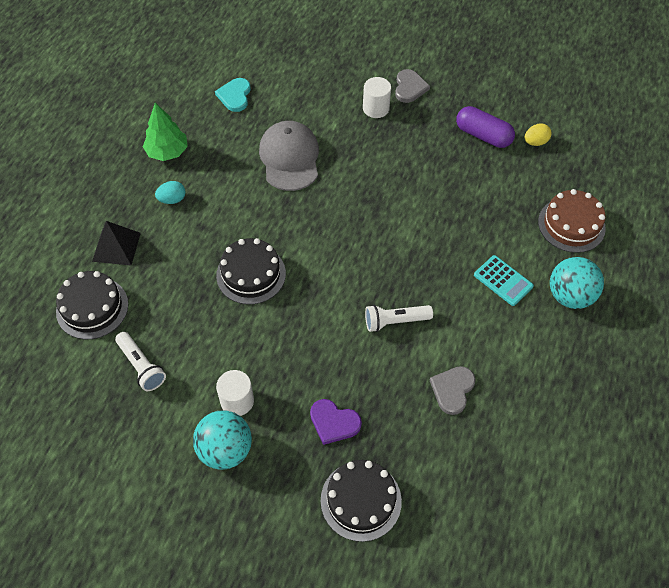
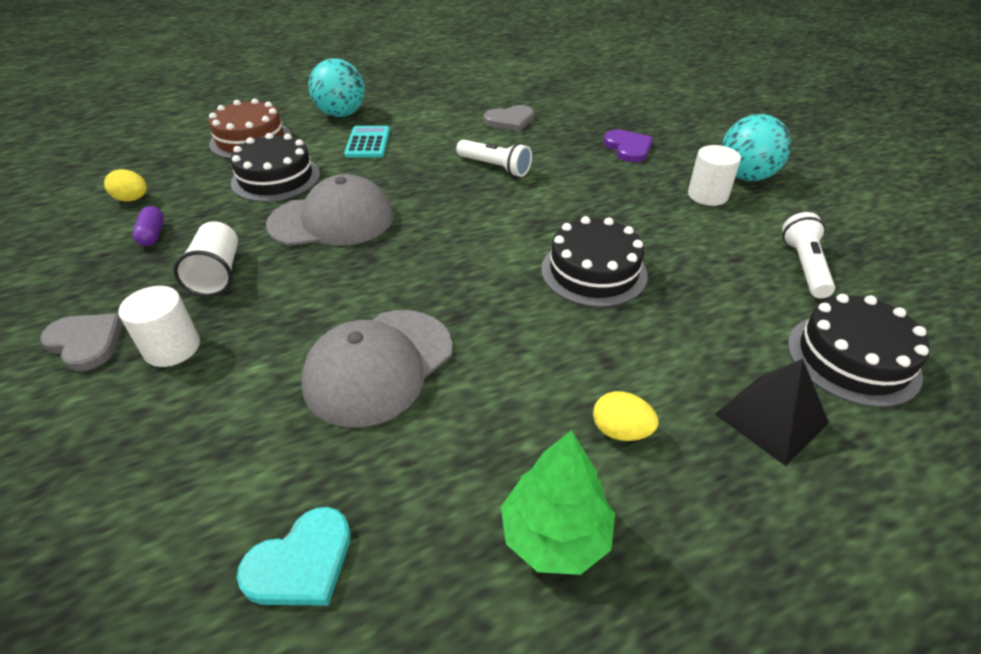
camera: 135 degrees left, 15 degrees down
turquoise egg [155,181,186,204] -> yellow egg [593,391,659,441]
black cake [321,460,402,542] -> black cake moved to [231,133,320,202]
grey heart [395,69,430,103] -> grey heart turned 75 degrees clockwise [40,314,123,371]
purple capsule [456,106,515,148] -> purple capsule [132,206,164,246], size x0.54
none -> white cup [173,221,238,297]
none -> grey cap [266,174,393,246]

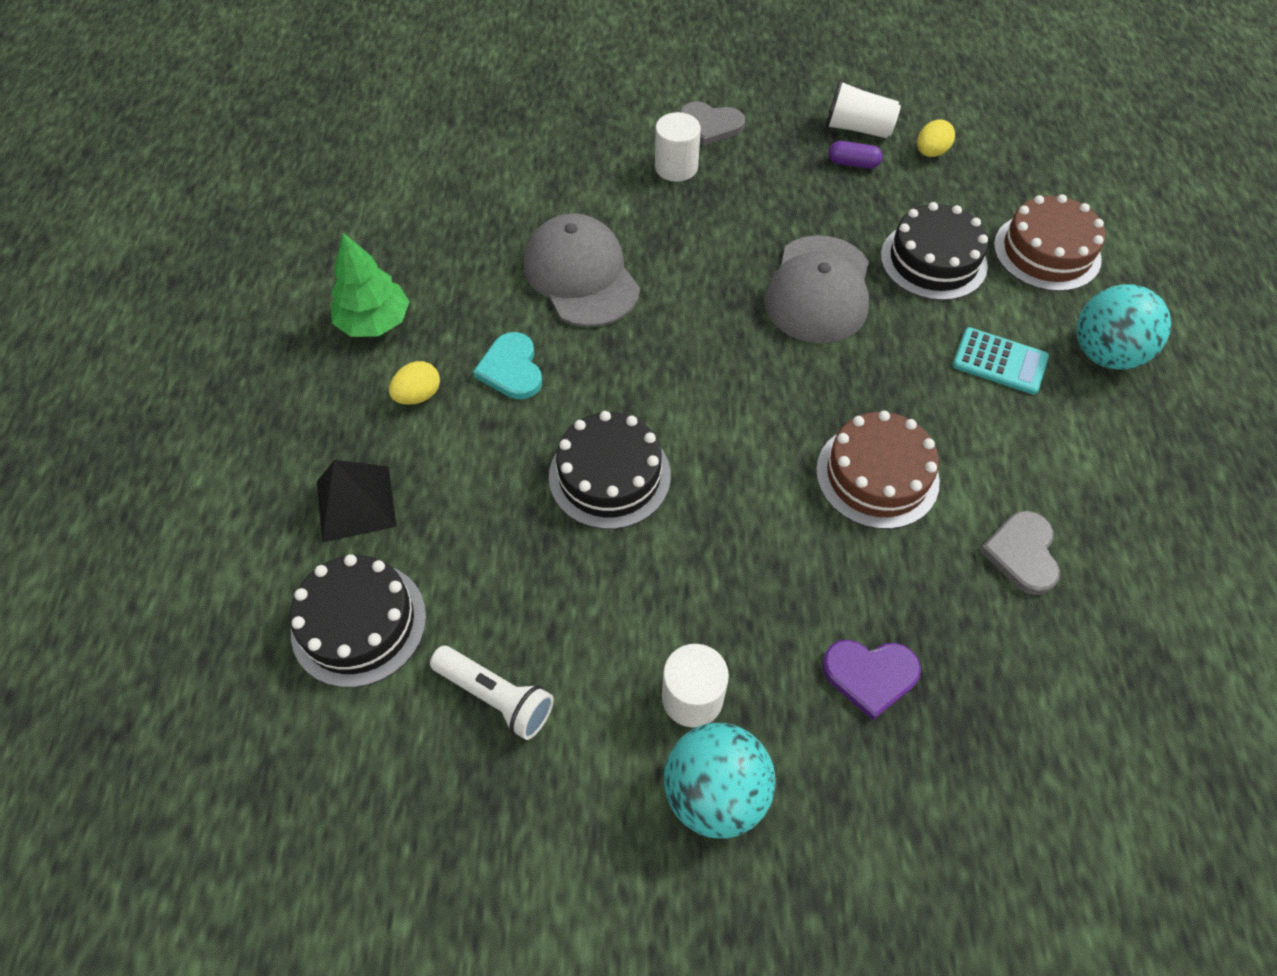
camera: 115 degrees right, 15 degrees up
grey heart [40,314,123,371] -> grey heart turned 45 degrees clockwise [680,102,745,146]
white cup [173,221,238,297] -> white cup moved to [825,80,901,138]
turquoise heart [237,507,351,606] -> turquoise heart moved to [473,332,542,399]
white flashlight [456,139,532,177] -> brown cake [816,411,940,529]

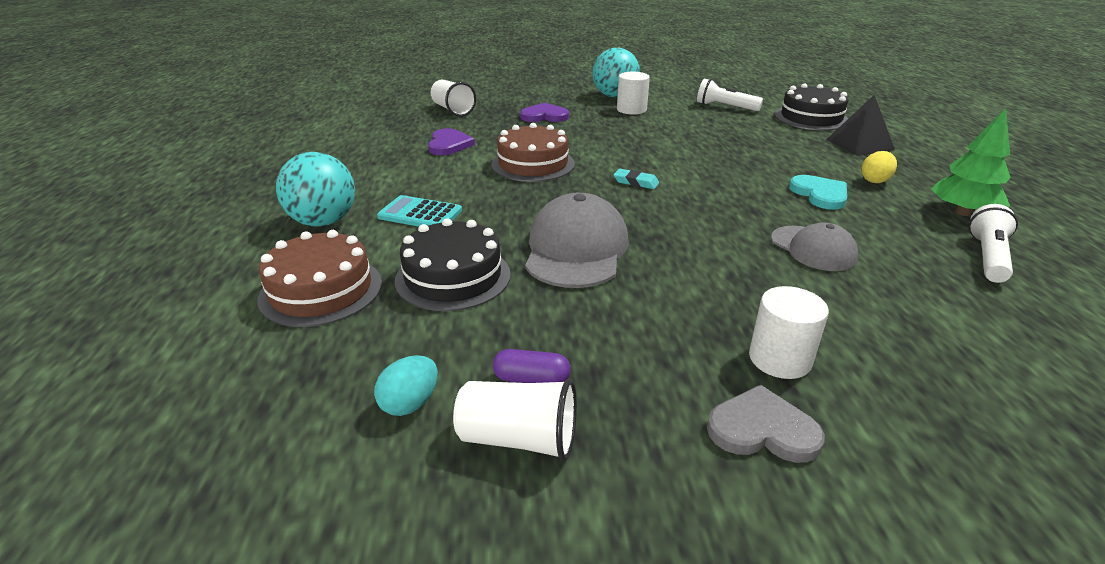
camera: 175 degrees right, 25 degrees down
grey cap [524,213,640,327] -> grey cap [771,222,858,271], size x0.63
black cake [549,411,671,529] -> none
yellow egg [917,119,955,157] -> turquoise egg [374,355,438,416]
grey heart [979,511,1060,595] -> purple heart [428,128,475,155]
none -> white cup [431,80,476,117]
none -> turquoise eraser [613,169,659,189]
none -> white flashlight [969,204,1018,283]

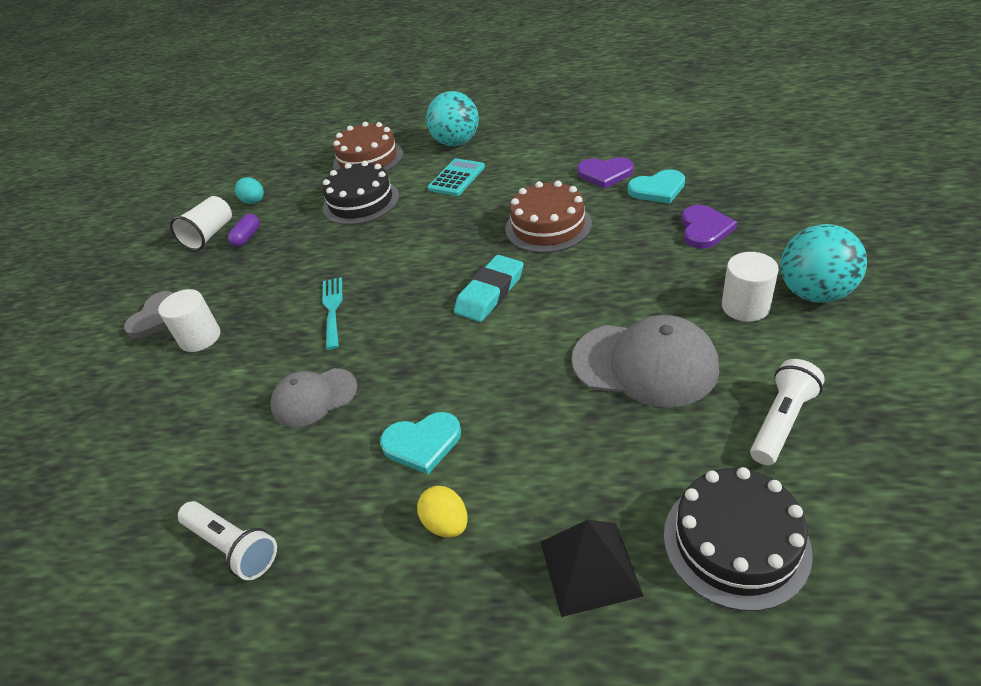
camera: 105 degrees right, 10 degrees up
white cup [431,80,476,117] -> none
grey cap [525,193,629,288] -> grey cap moved to [572,315,719,407]
turquoise eraser [613,169,659,189] -> turquoise eraser [454,255,524,322], size x1.76
green tree [931,108,1011,216] -> none
none -> turquoise fork [322,277,343,350]
none -> turquoise heart [628,169,685,203]

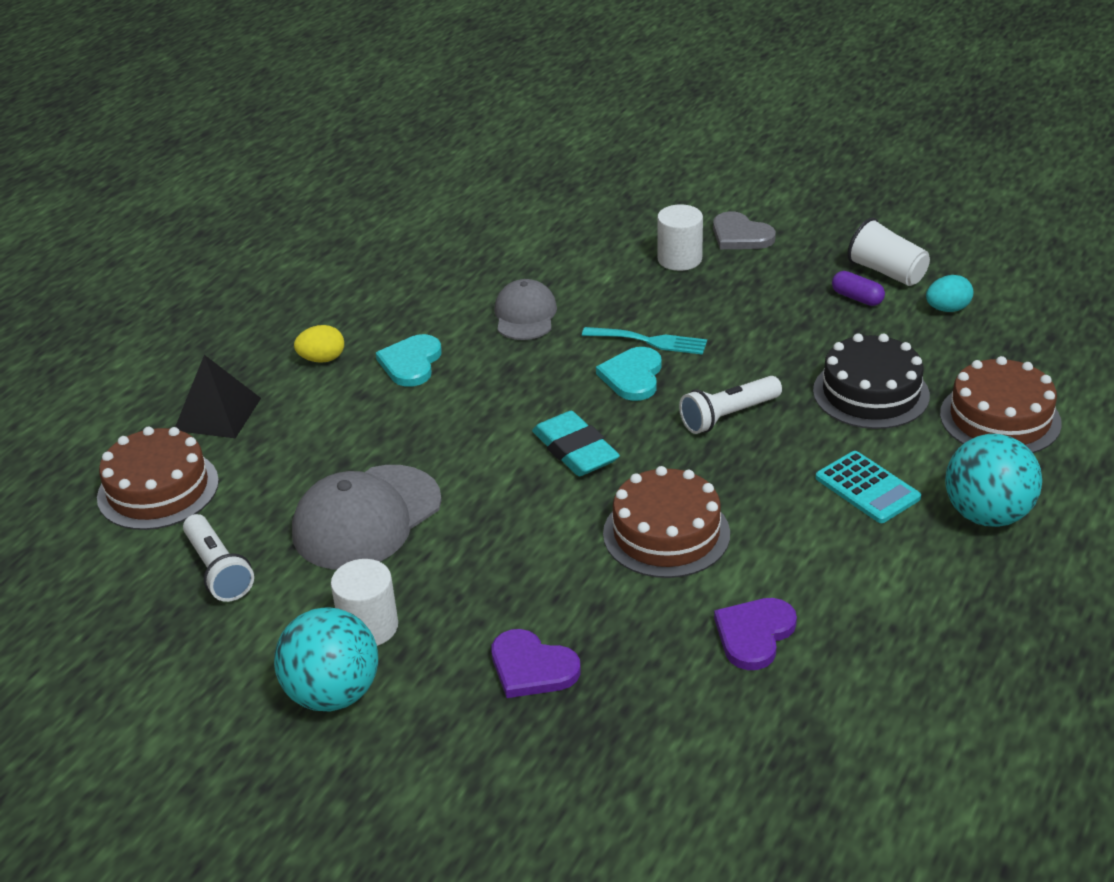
camera: 110 degrees right, 5 degrees down
white flashlight [178,501,277,580] -> white flashlight moved to [679,376,782,434]
turquoise heart [628,169,685,203] -> turquoise heart moved to [596,347,662,401]
black cake [664,467,813,611] -> brown cake [97,427,219,530]

